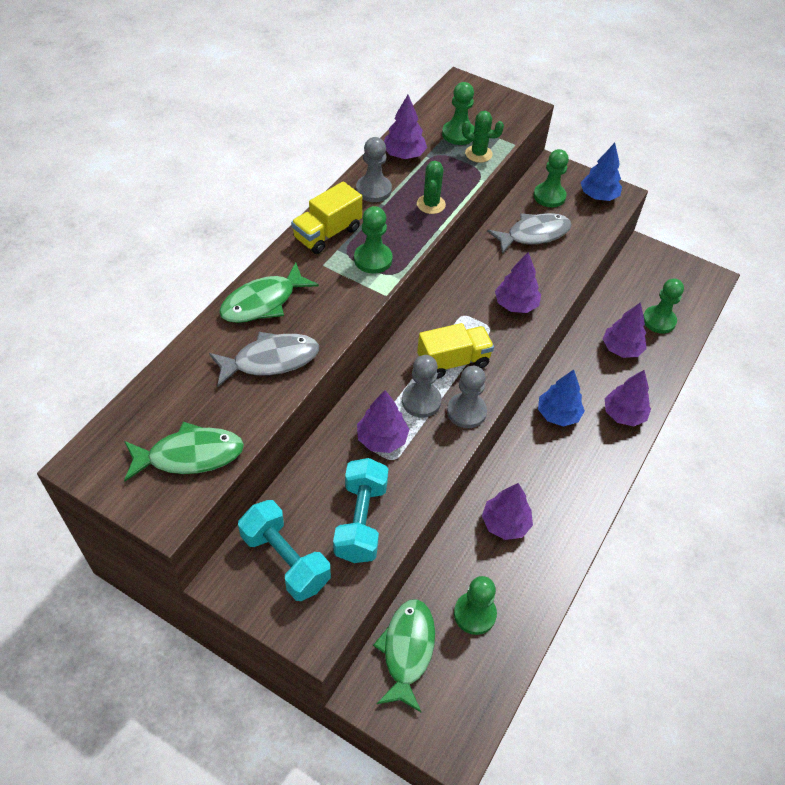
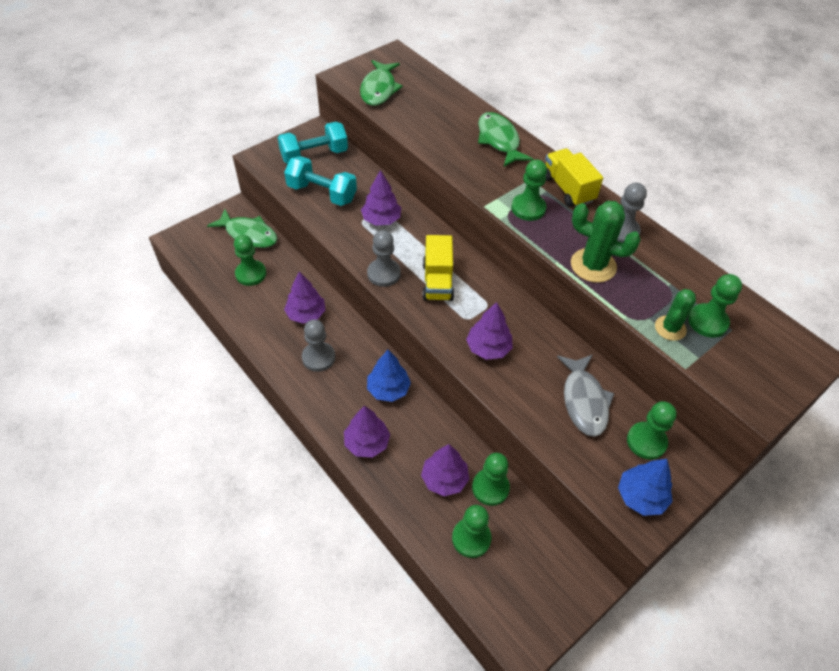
camera: 110 degrees right, 0 degrees up
grey fish [209,332,319,387] -> none
purple tree [384,95,427,159] -> none
grey pawn [402,355,441,418] -> grey pawn moved to [302,319,335,372]
green cactus [417,161,446,214] -> green cactus [571,201,641,283], size x1.57
none -> green pawn [472,453,510,506]

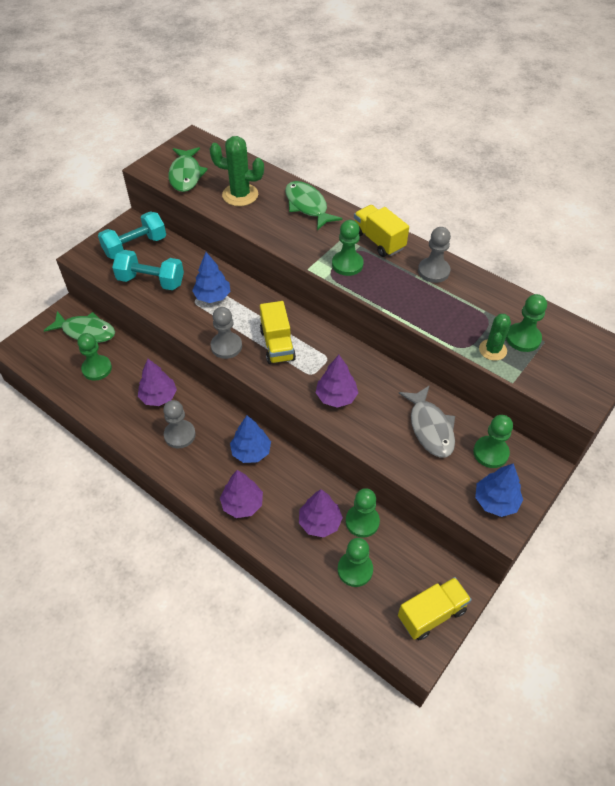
camera: 10 degrees left, 0 degrees up
purple tree [361,170,401,225] -> blue tree [192,252,230,303]
green cactus [571,201,641,283] -> green cactus moved to [210,136,264,206]
none -> yellow truck [398,577,472,640]

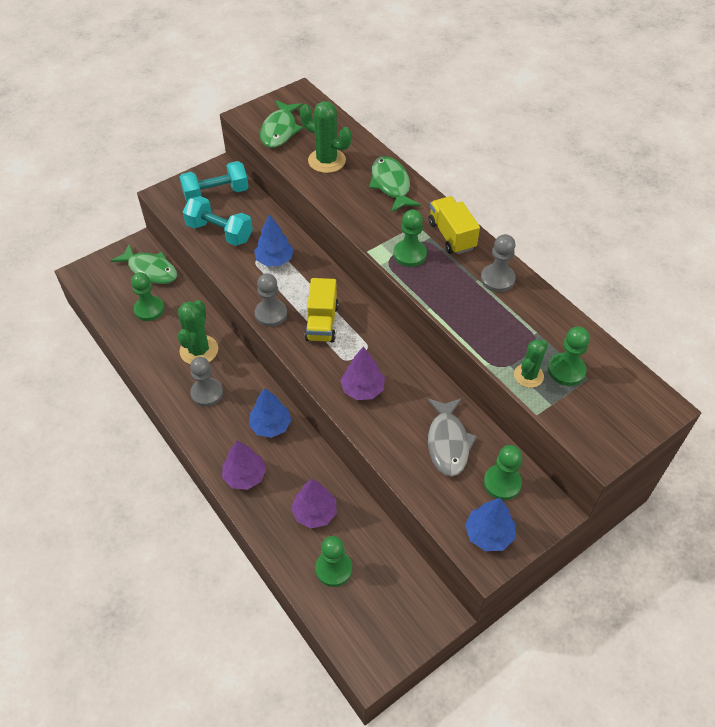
camera: 15 degrees right, 0 degrees up
purple tree [138,359,177,406] -> green cactus [178,300,218,365]
green pawn [346,488,380,538] -> none
yellow truck [398,577,472,640] -> none

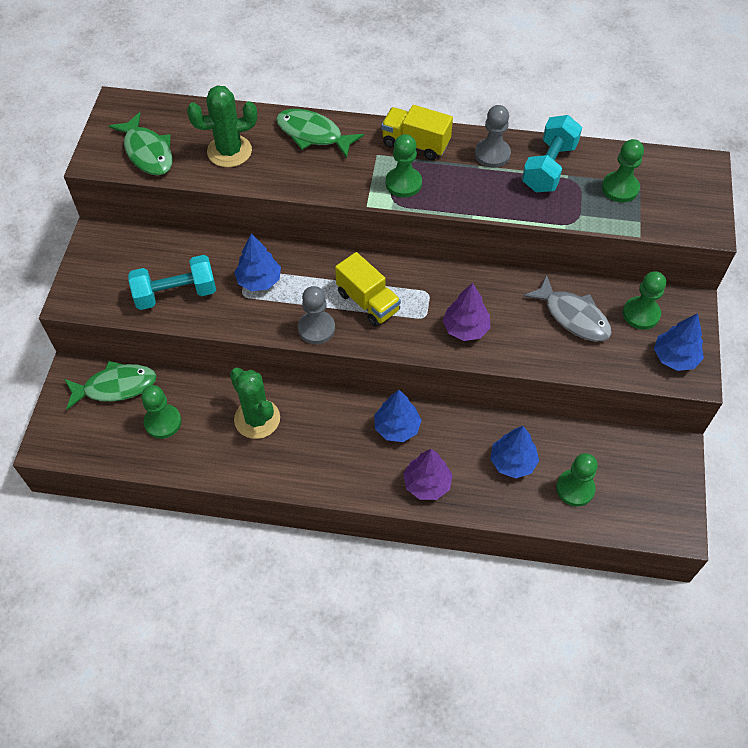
camera: 45 degrees left, 5 degrees up
turquoise dumbbell [180,161,249,202] -> turquoise dumbbell moved to [522,115,582,192]
grey pawn [190,357,223,407] -> none
purple tree [291,479,337,528] -> blue tree [490,426,539,478]
green cactus [514,339,548,388] -> none

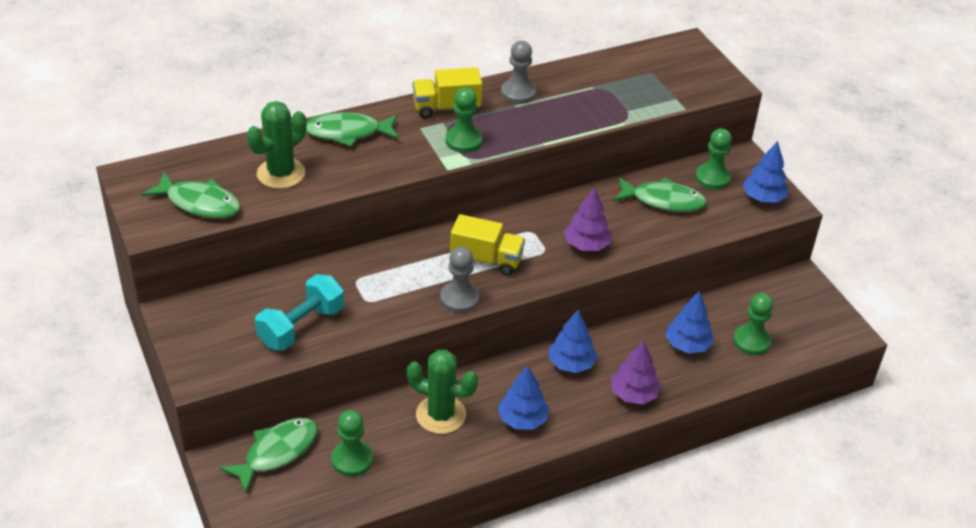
camera: 35 degrees left, 15 degrees down
blue tree [234,233,281,291] -> blue tree moved to [498,365,549,430]
turquoise dumbbell [522,115,582,192] -> none
grey fish [523,275,612,342] -> green fish [614,177,707,212]
green pawn [602,139,644,202] -> none

